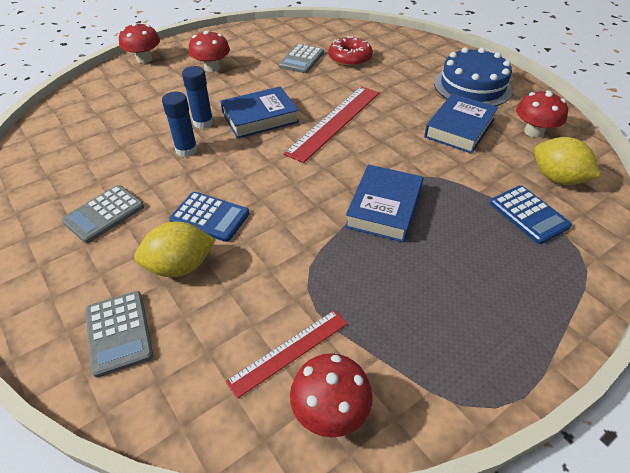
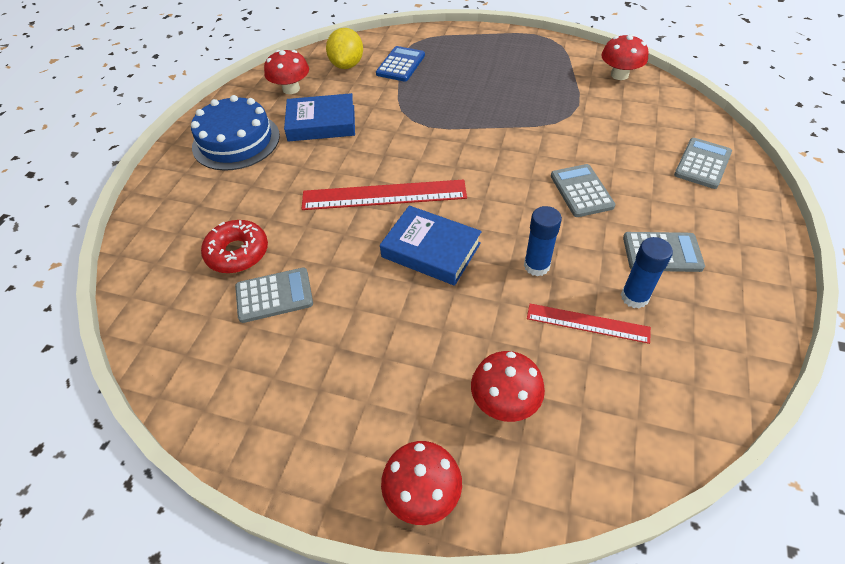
camera: 125 degrees left, 5 degrees up
yellow lemon [135,222,216,277] -> none
blue calculator [169,192,250,242] -> grey calculator [551,164,615,217]
blue glue stick [182,66,214,129] -> blue glue stick moved to [621,237,673,309]
red mushroom [189,30,230,72] -> red mushroom moved to [471,351,545,422]
red ruler [226,310,348,399] -> red ruler moved to [527,304,651,344]
blue book [345,164,423,243] -> none

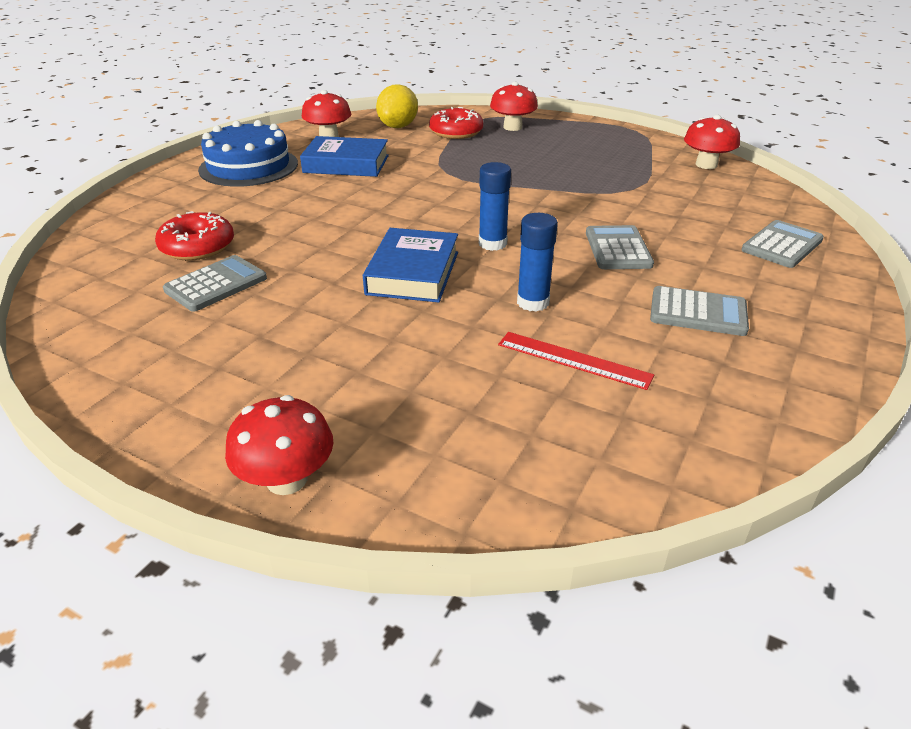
camera: 10 degrees right, 15 degrees down
grey calculator [235,267,313,323] -> grey calculator turned 45 degrees counterclockwise [163,255,267,312]
red ruler [301,179,467,210] -> none
blue calculator [376,46,425,82] -> red donut [429,107,483,139]
blue book [380,205,482,286] -> blue book turned 60 degrees clockwise [363,228,458,303]
red mushroom [471,351,545,422] -> red mushroom moved to [490,82,538,131]
blue glue stick [621,237,673,309] -> blue glue stick moved to [479,162,511,251]

